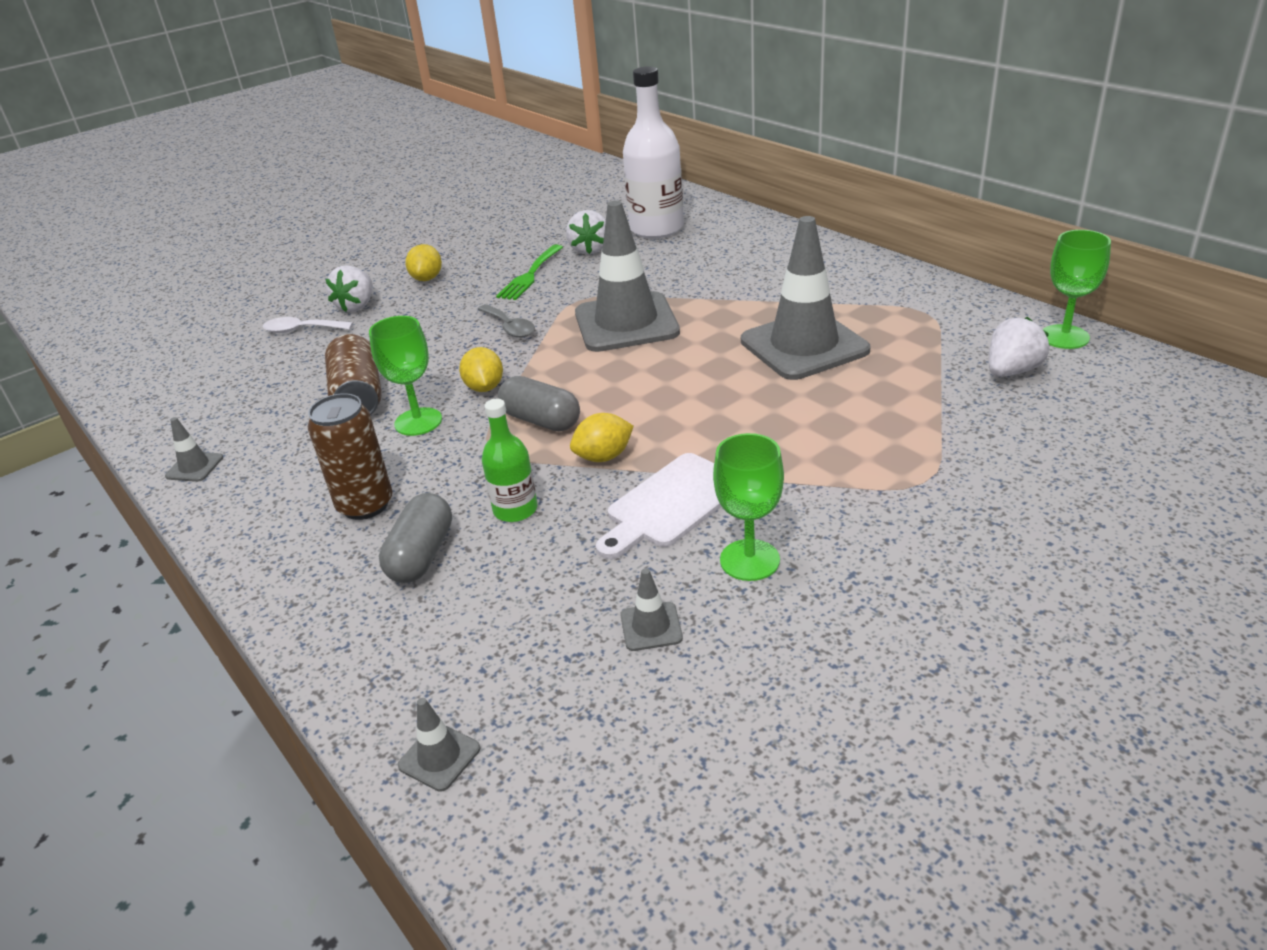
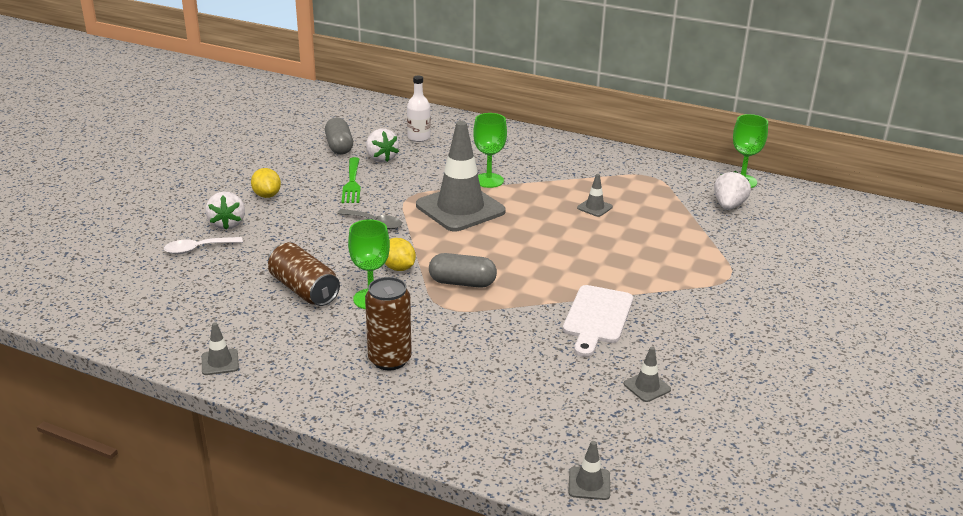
camera: 30 degrees left, 5 degrees down
grey capsule [379,493,452,583] -> grey capsule moved to [325,118,353,155]
green bottle [482,399,538,522] -> none
yellow lemon [570,413,634,462] -> none
white bottle [623,66,684,238] -> white bottle [407,76,431,142], size x0.54
green goblet [713,433,784,581] -> green goblet moved to [473,113,507,188]
grey traffic cone [741,216,870,380] -> grey traffic cone [577,174,613,217], size x0.40

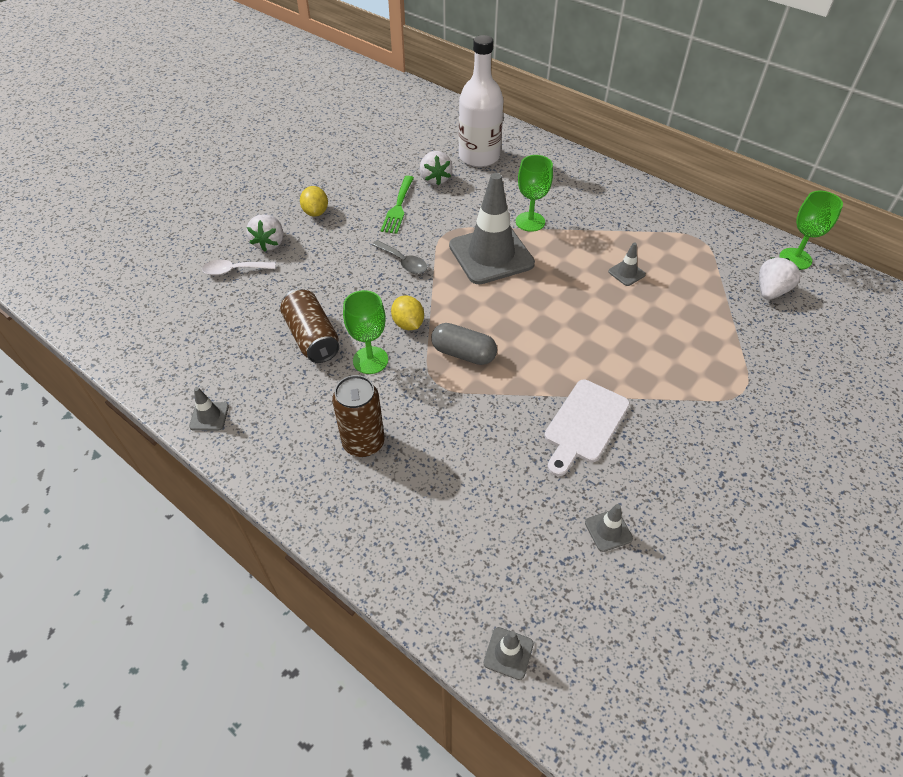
camera: 15 degrees right, 20 degrees up
grey capsule [325,118,353,155] -> none
white bottle [407,76,431,142] -> white bottle [459,35,503,167], size x1.84

